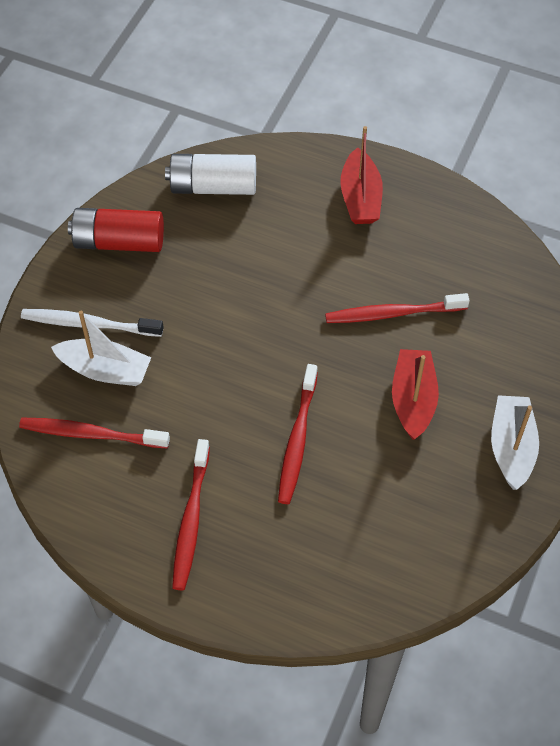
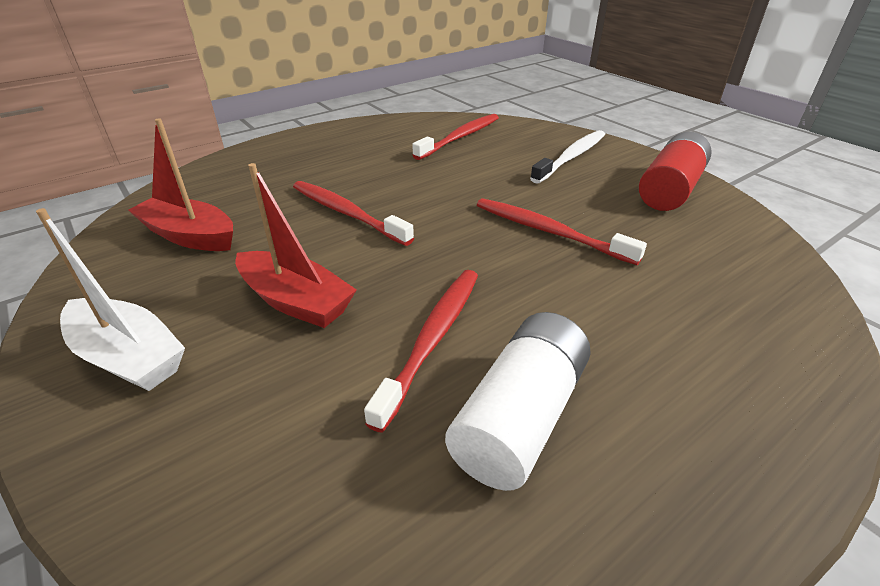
camera: 120 degrees right, 20 degrees down
white boat [51,311,151,386] -> none
white battery [165,154,256,195] -> white battery moved to [445,312,591,491]
red toothbrush [172,439,210,590] -> red toothbrush moved to [477,198,647,265]
red boat [340,126,383,224] -> red boat moved to [128,118,233,251]

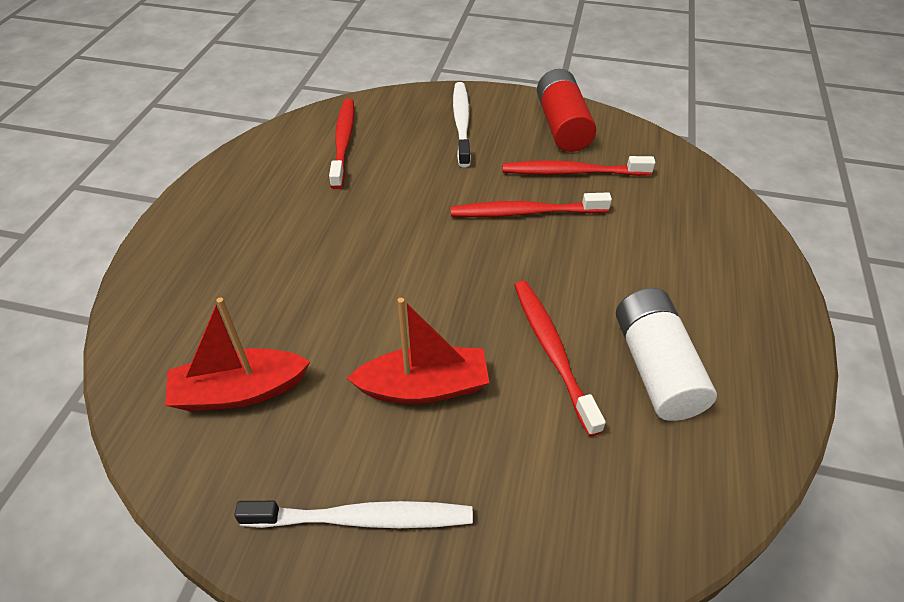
camera: 40 degrees left, 10 degrees up
white boat [36,208,185,391] -> white toothbrush [234,501,473,528]
red toothbrush [293,181,414,246] -> red toothbrush moved to [502,156,655,176]

